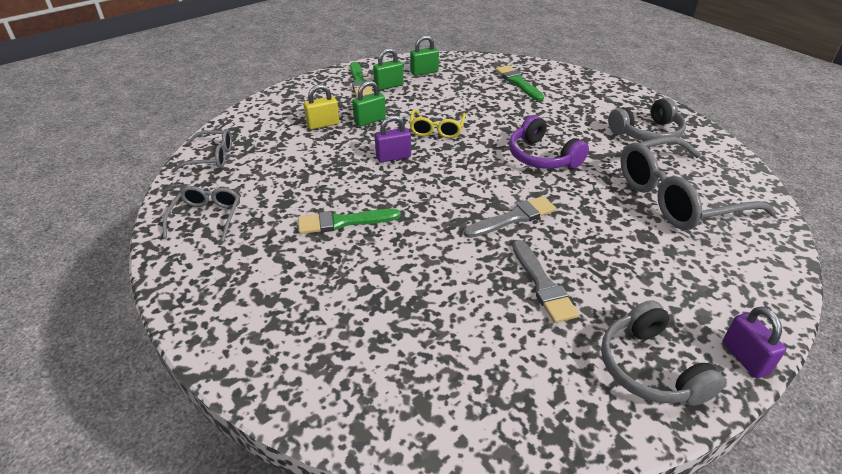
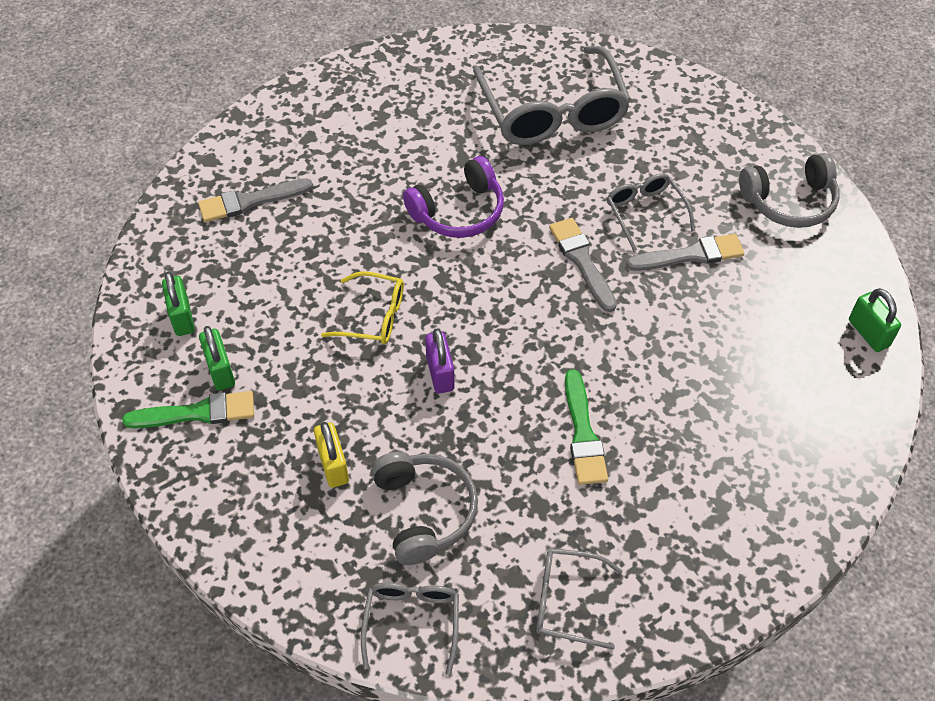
camera: 85 degrees left, 15 degrees up
green padlock [352,81,386,127] -> green padlock moved to [849,288,901,352]
green brush [495,65,544,101] -> grey brush [198,178,313,222]
grey headphones [608,98,686,141] -> grey headphones moved to [371,452,478,565]
purple padlock [723,306,786,378] -> none
none -> grey glasses [607,174,695,251]

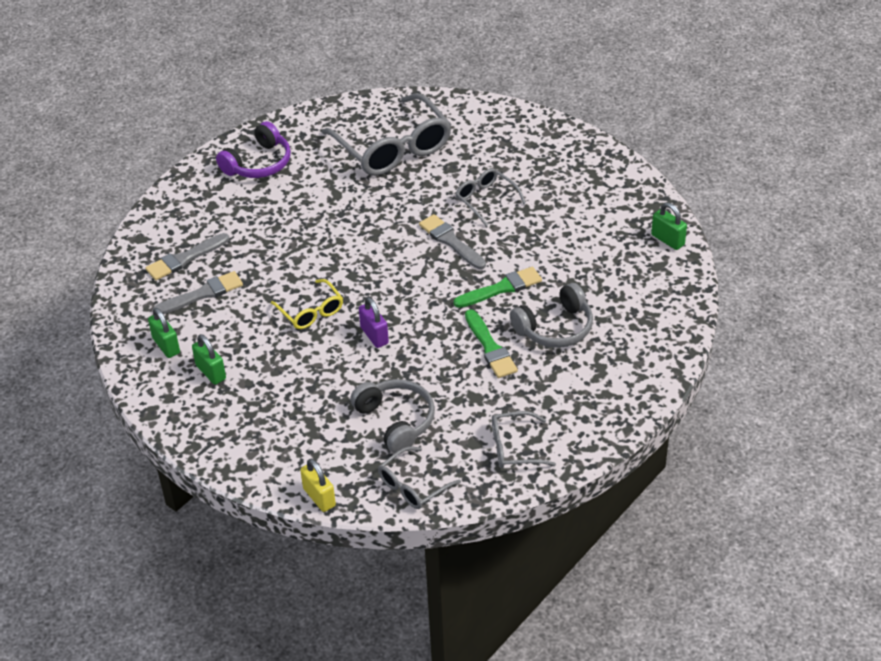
camera: 15 degrees left, 10 degrees down
green brush [122,391,254,428] -> green brush moved to [453,267,542,308]
yellow padlock [314,422,349,488] -> yellow padlock moved to [300,458,336,512]
yellow glasses [321,271,404,344] -> yellow glasses turned 60 degrees clockwise [271,279,343,329]
grey glasses [361,583,459,675] -> grey glasses turned 120 degrees counterclockwise [378,446,461,509]
purple headphones [403,156,504,238] -> purple headphones moved to [216,121,291,178]
grey brush [626,234,744,271] -> grey brush moved to [153,271,243,314]
grey headphones [739,153,840,228] -> grey headphones moved to [510,283,593,348]

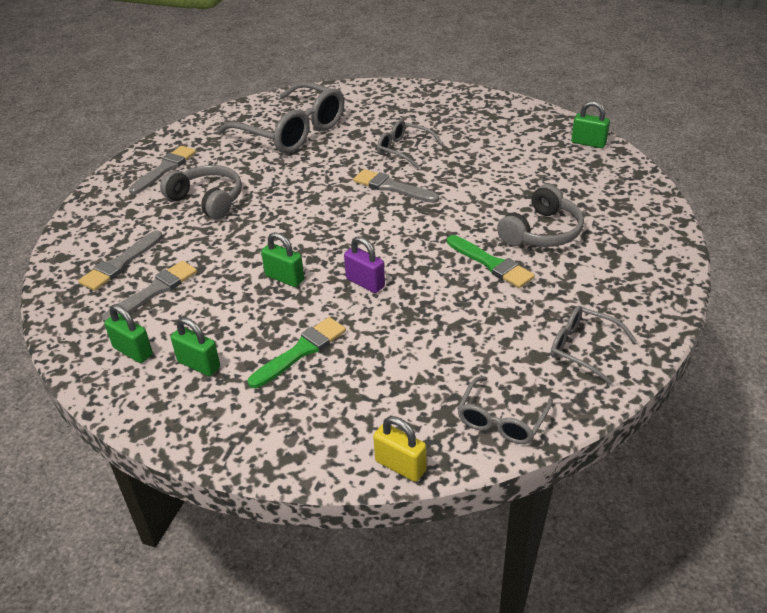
camera: 20 degrees left, 5 degrees down
purple headphones [216,121,291,178] -> grey brush [129,146,196,194]
yellow glasses [271,279,343,329] -> green padlock [261,232,304,287]
grey headphones [350,379,435,453] -> grey headphones moved to [160,165,242,219]
green brush [453,267,542,308] -> green brush moved to [248,317,346,388]
grey glasses [492,411,556,468] -> grey glasses turned 60 degrees clockwise [551,306,637,385]

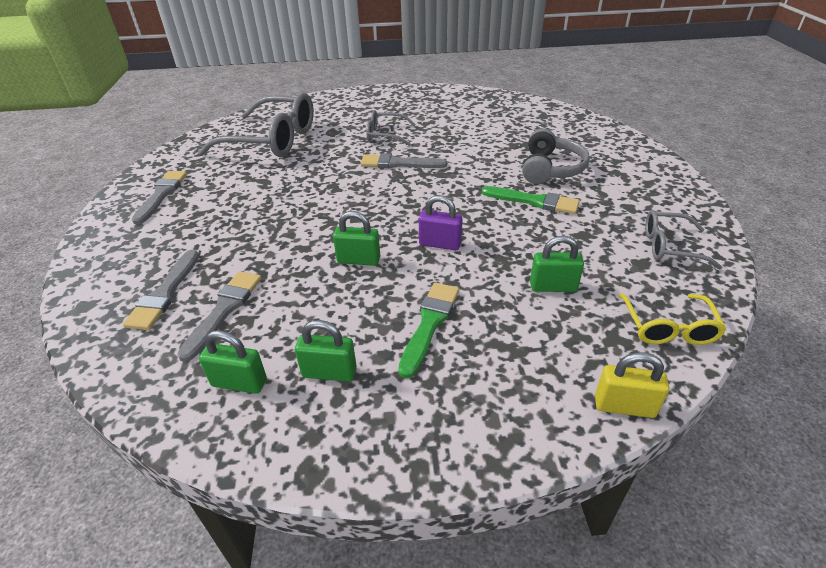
camera: 25 degrees left, 0 degrees up
grey headphones [160,165,242,219] -> none
grey glasses [457,376,553,444] -> yellow glasses [618,293,726,345]
green padlock [571,101,610,148] -> green padlock moved to [530,236,584,292]

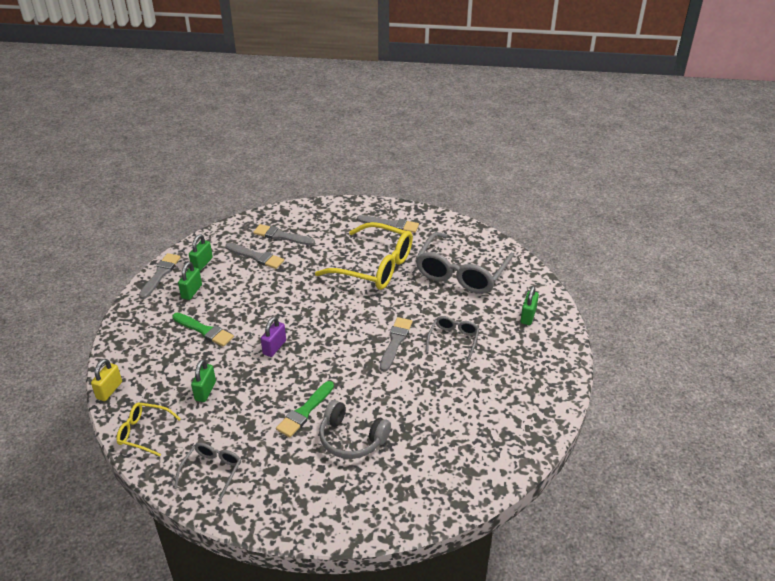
camera: 100 degrees right, 0 degrees up
green padlock [333,211,380,266] -> green padlock moved to [520,286,539,325]
none -> grey brush [139,253,181,299]
none -> yellow glasses [315,222,413,290]

